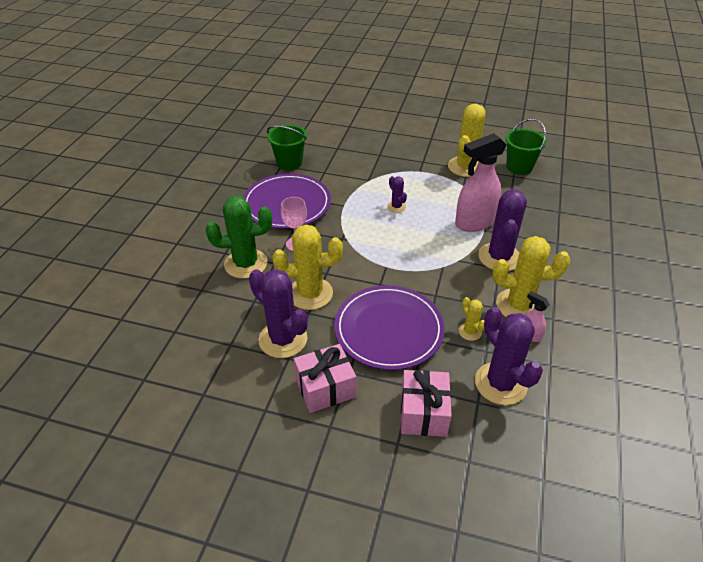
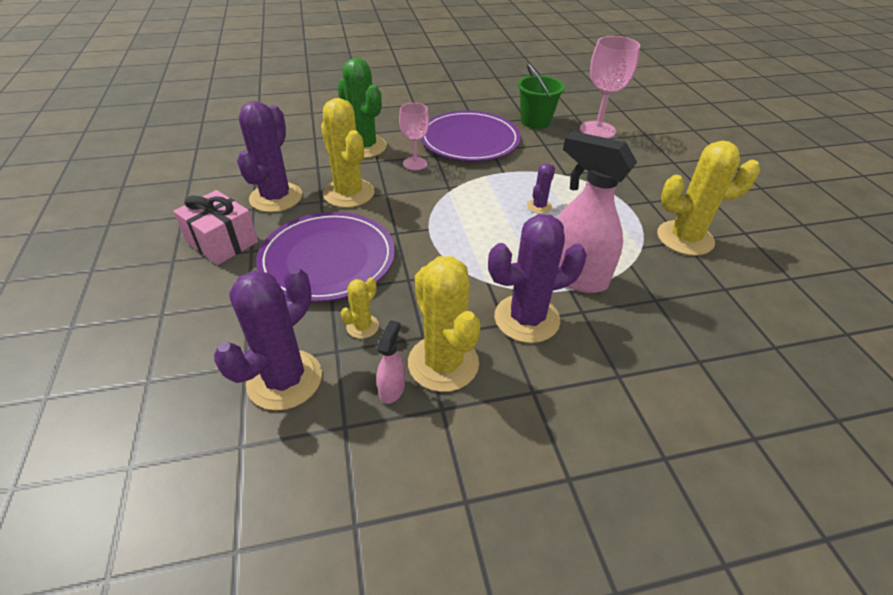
camera: 60 degrees right, 0 degrees up
pink gift [401,370,452,437] -> none
green bucket [505,118,547,175] -> none
none -> pink goblet [580,36,640,139]

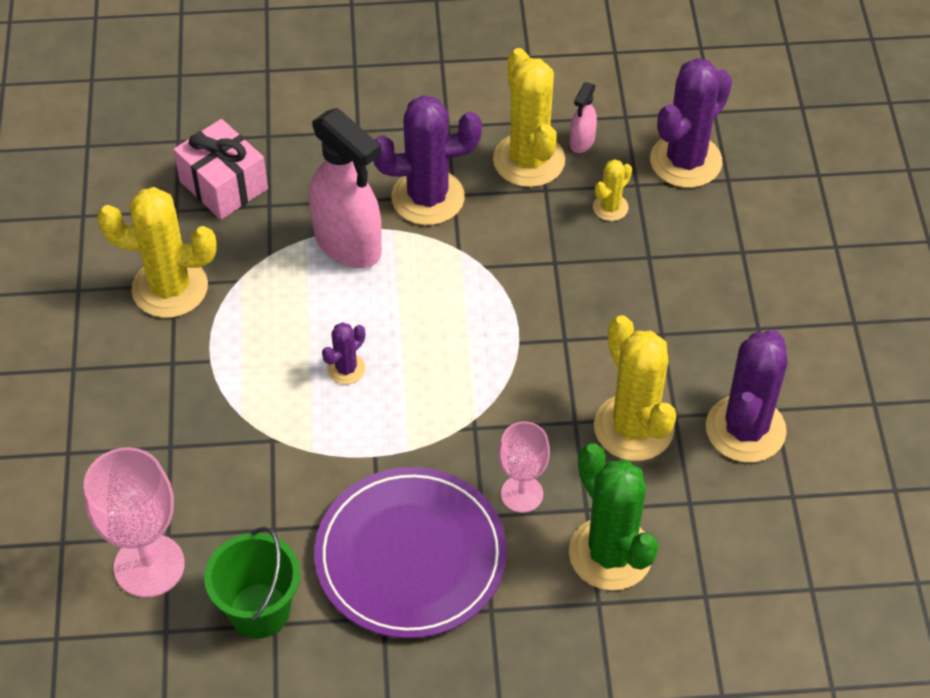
camera: 170 degrees left, 10 degrees up
pink gift [173,190,258,265] -> pink gift moved to [173,119,268,220]
purple plate [256,212,395,302] -> none

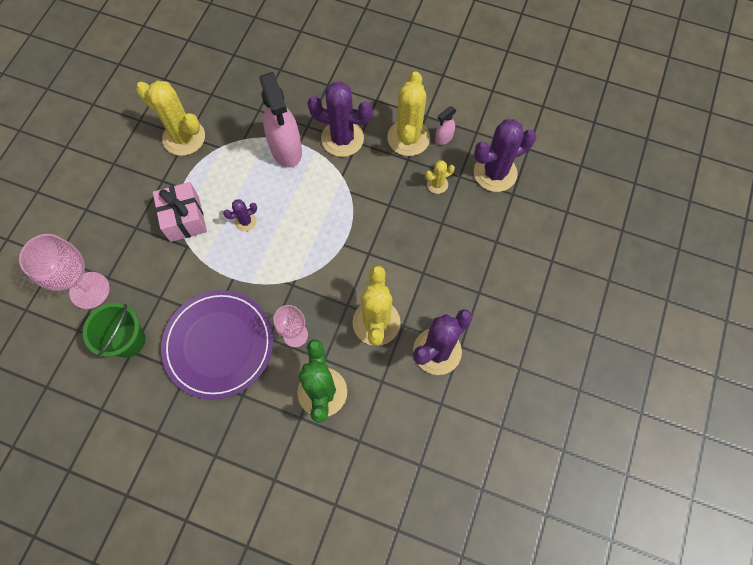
camera: 25 degrees right, 15 degrees up
pink gift [173,119,268,220] -> pink gift moved to [153,182,207,242]

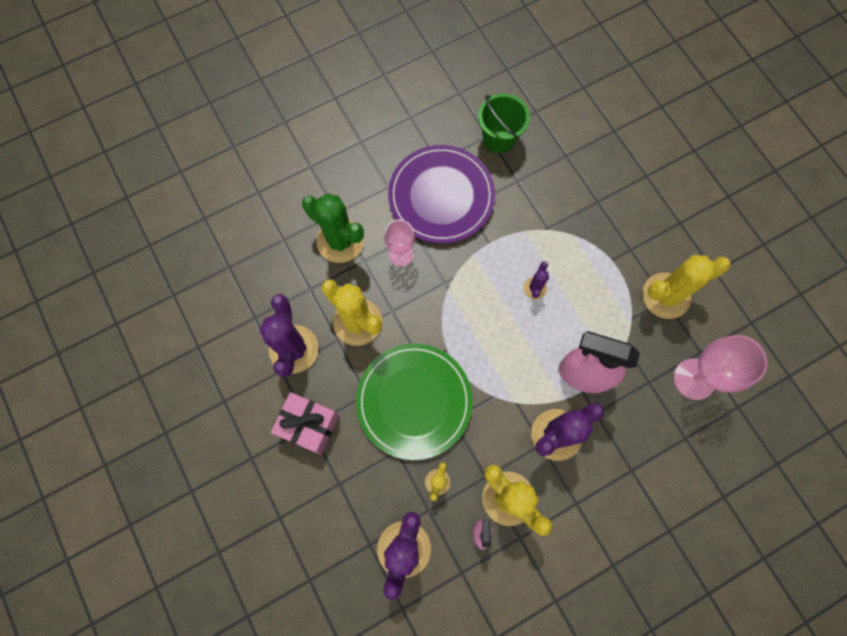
camera: 130 degrees right, 5 degrees up
pink goblet [19,234,110,309] -> pink goblet moved to [674,335,767,400]
pink gift [153,182,207,242] -> pink gift moved to [271,392,339,454]
none -> green plate [356,344,473,460]

